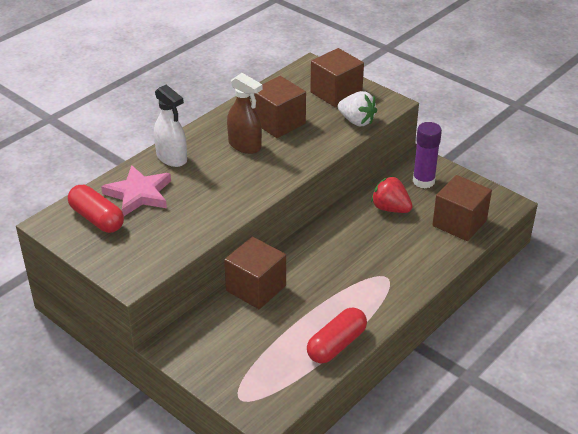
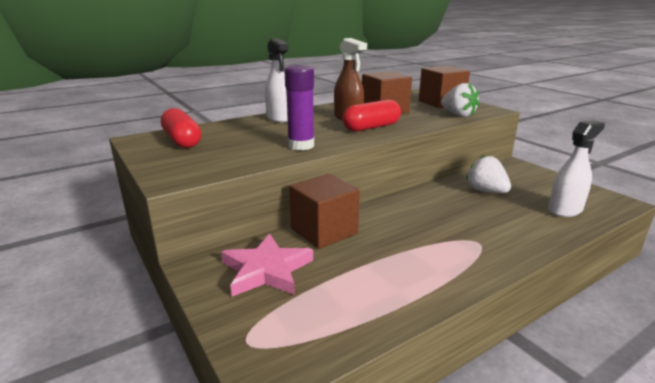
camera: 15 degrees right, 15 degrees down
pink star [101,165,171,216] -> pink star moved to [221,233,313,297]
red capsule [307,307,367,364] -> red capsule moved to [342,100,401,131]
red strawberry [371,176,413,213] -> white strawberry [466,155,511,193]
purple glue stick [413,122,442,189] -> purple glue stick moved to [284,65,314,150]
brown cube [432,175,492,241] -> white spray bottle [548,120,605,217]

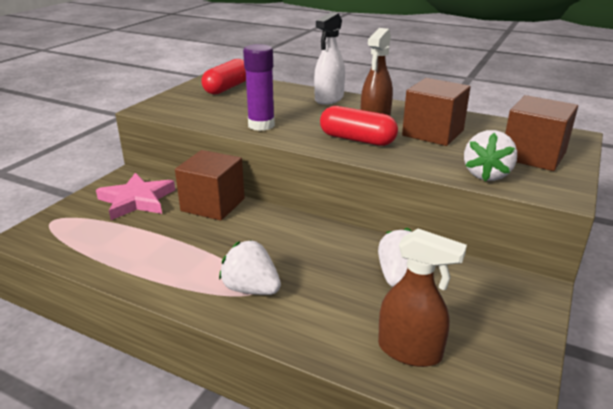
camera: 60 degrees right, 5 degrees up
white spray bottle [548,120,605,217] -> brown spray bottle [378,229,467,367]
none -> white strawberry [219,240,281,295]

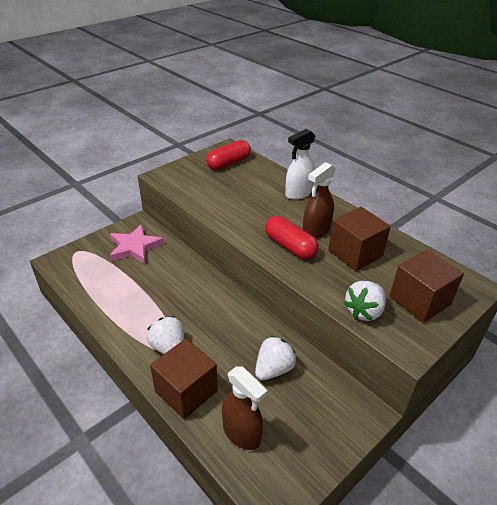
camera: 20 degrees right, 10 degrees up
brown cube [175,150,245,221] -> brown cube moved to [150,339,218,419]
purple glue stick [243,44,275,131] -> none

